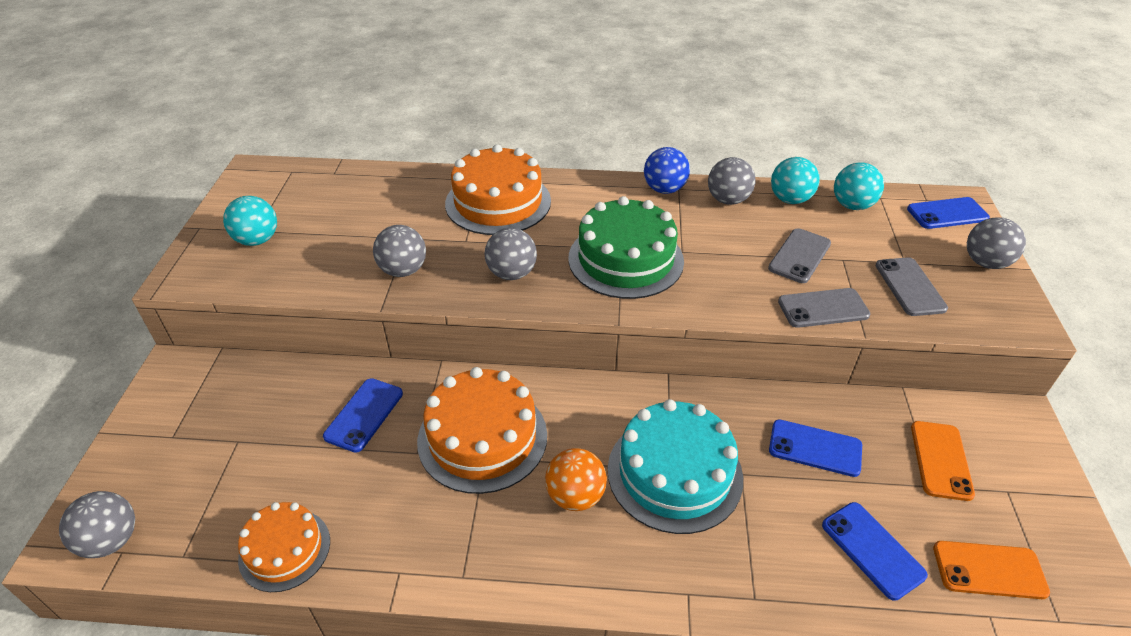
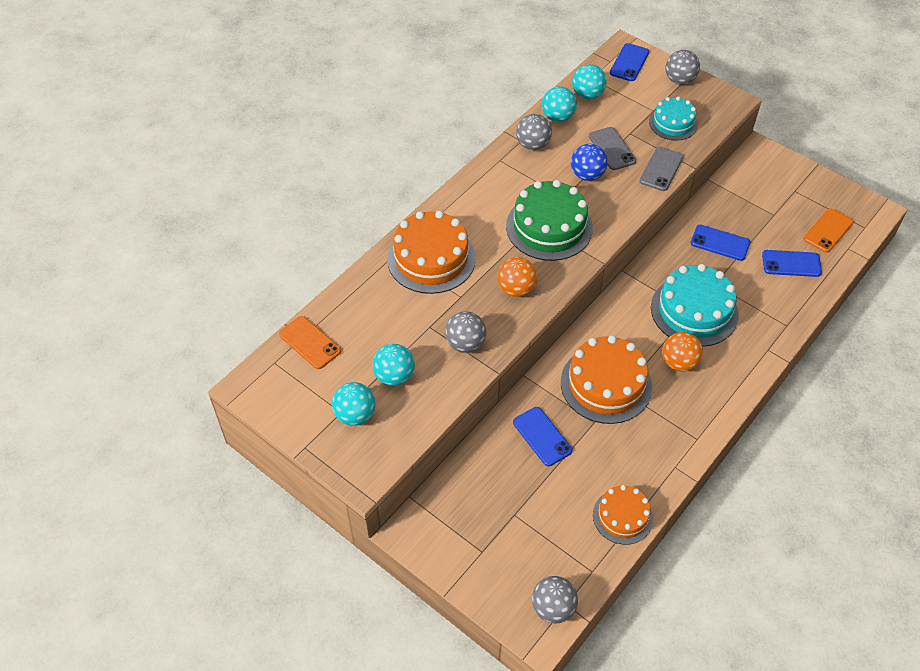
camera: 55 degrees left, 10 degrees up
grey ball [485,228,537,280] -> orange ball [497,257,537,297]
blue ball [644,147,690,194] -> blue ball moved to [571,144,608,181]
blue phone [769,419,862,477] -> blue phone turned 60 degrees clockwise [691,224,750,261]
grey phone [875,257,948,316] -> turquoise cake [649,97,698,141]
orange phone [911,421,975,501] -> orange phone moved to [279,316,341,369]
none -> turquoise ball [372,344,415,386]

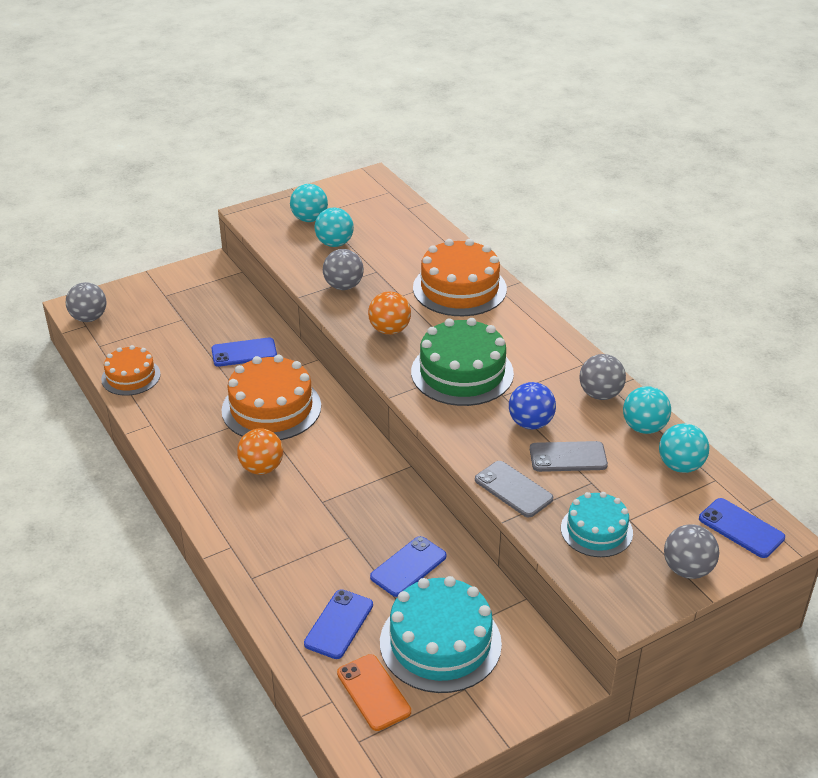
camera: 110 degrees right, 15 degrees down
orange phone [279,316,341,369] -> none
turquoise cake [651,264,739,347] -> turquoise cake moved to [380,576,502,693]

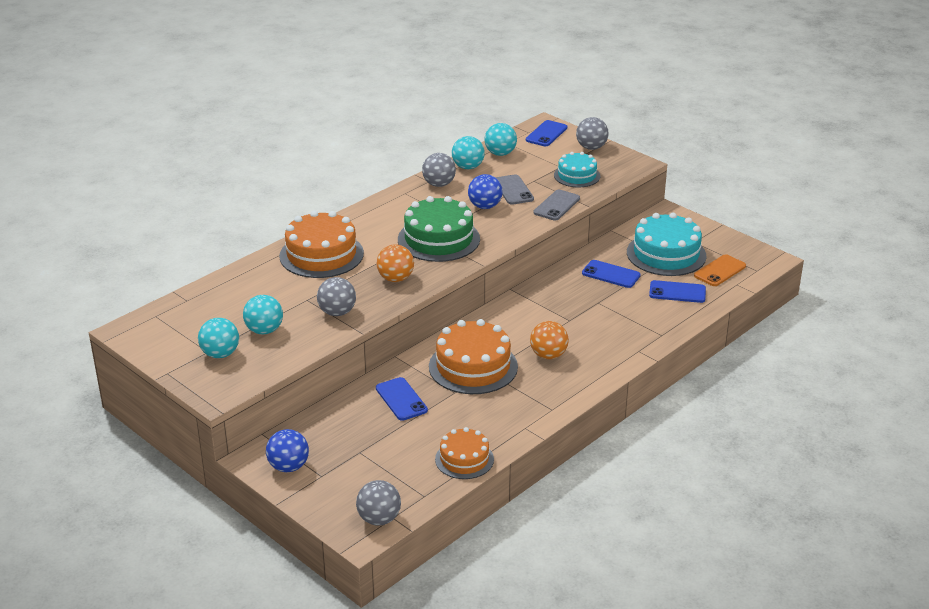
camera: 105 degrees left, 5 degrees down
none -> blue ball [266,429,309,472]

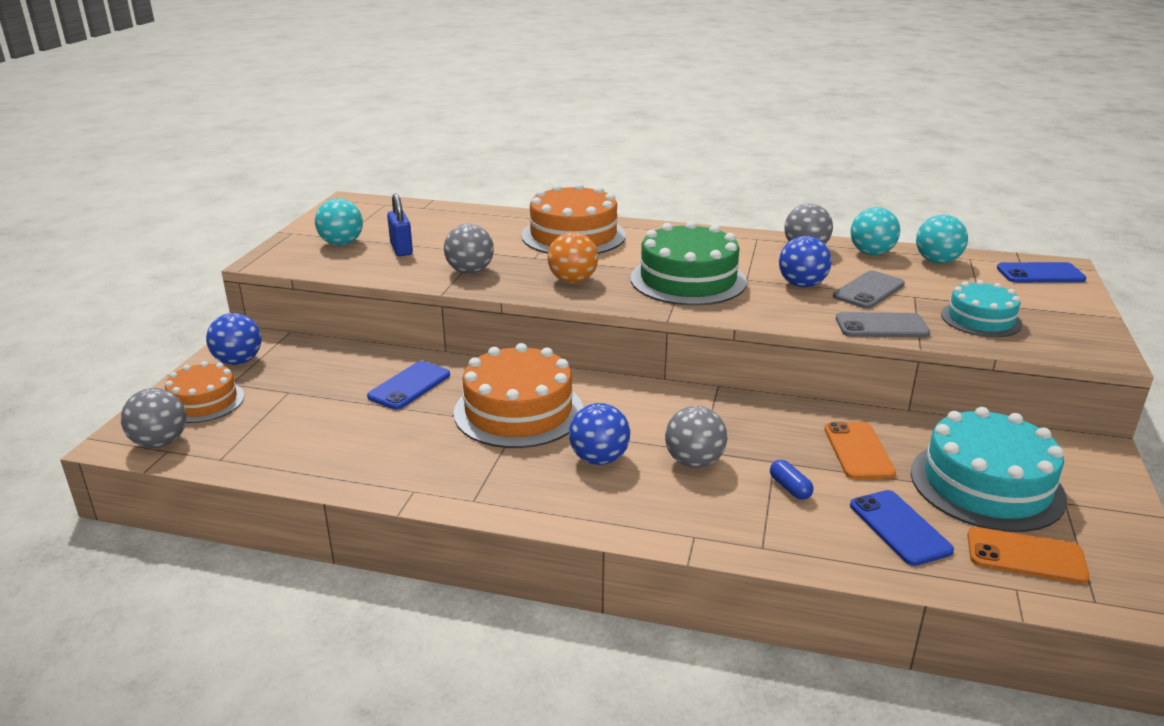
camera: 60 degrees right, 5 degrees down
turquoise ball [243,295,283,334] -> blue padlock [387,194,413,256]
orange cake [435,427,494,479] -> orange cake moved to [165,361,244,423]
orange ball [530,321,569,359] -> blue ball [569,403,630,465]
grey ball [576,117,609,150] -> grey ball moved to [665,406,727,468]
blue phone [582,260,640,288] -> orange phone [824,422,896,479]
none -> blue capsule [770,459,814,500]

